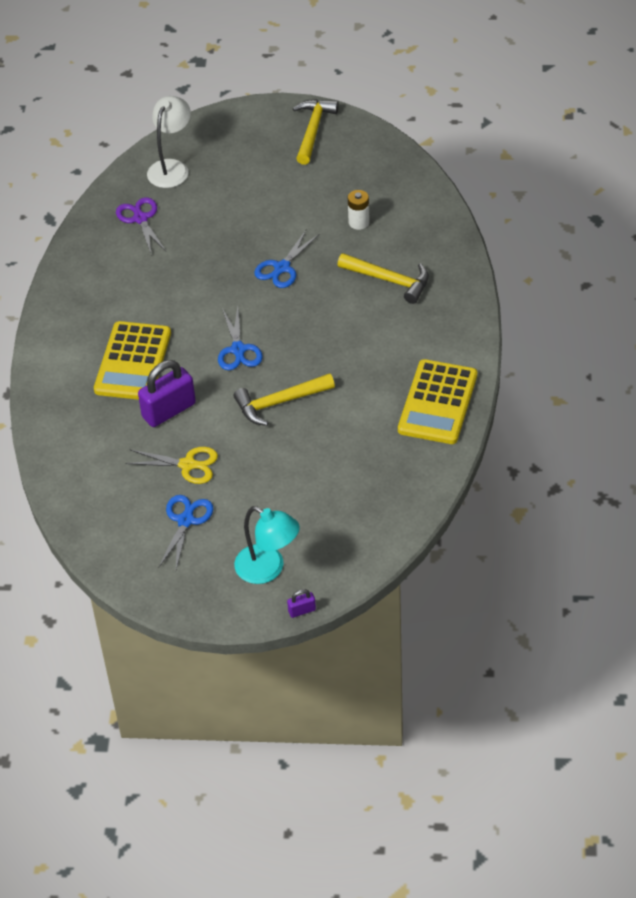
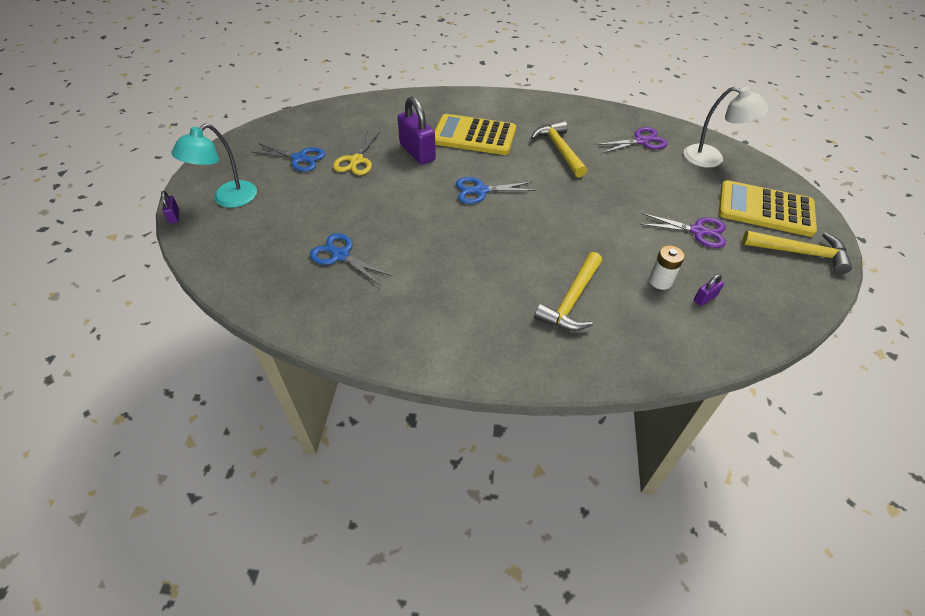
camera: 90 degrees right, 0 degrees up
yellow hammer [234,373,335,426] -> yellow hammer moved to [531,121,587,178]
blue scissors [254,230,319,288] -> blue scissors moved to [310,233,392,286]
yellow calculator [398,359,477,444] -> yellow calculator moved to [719,180,817,237]
none -> purple scissors [640,213,726,248]
none -> purple padlock [694,274,724,306]

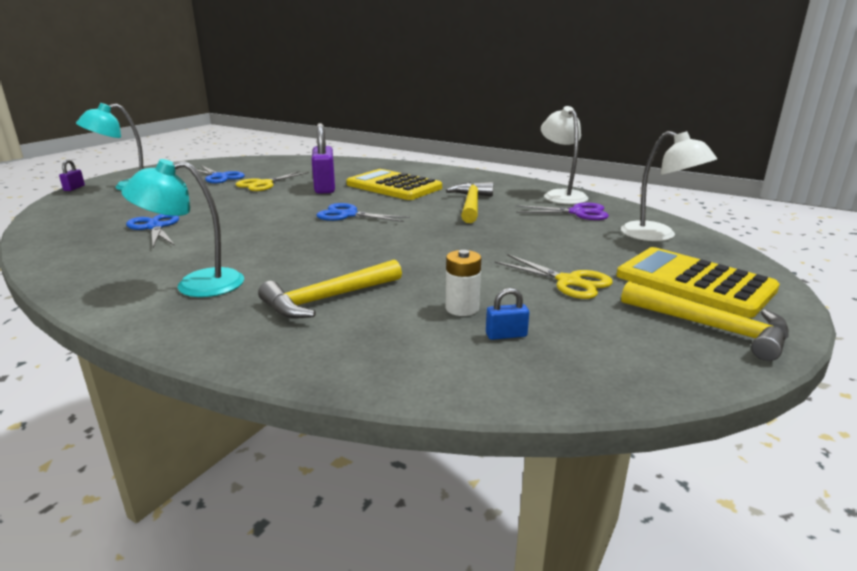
camera: 25 degrees right, 25 degrees down
purple scissors [640,213,726,248] -> yellow scissors [495,254,613,299]
purple padlock [694,274,724,306] -> blue padlock [486,288,529,340]
none -> turquoise lamp [121,159,244,297]
none -> white lamp [541,106,589,204]

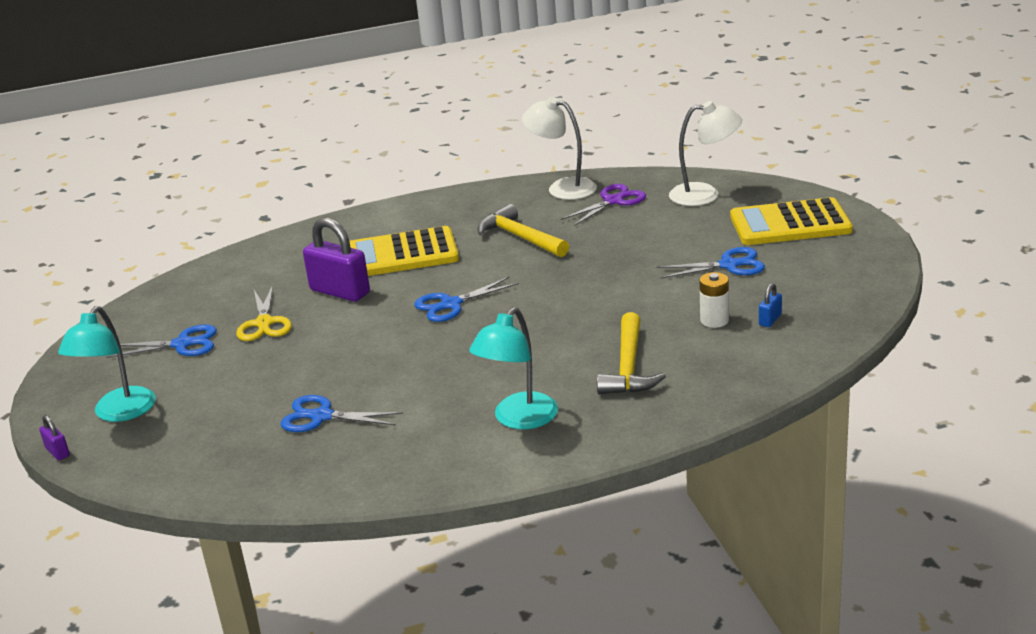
camera: 45 degrees left, 5 degrees up
yellow scissors [495,254,613,299] -> blue scissors [657,247,765,279]
yellow hammer [621,281,789,361] -> none

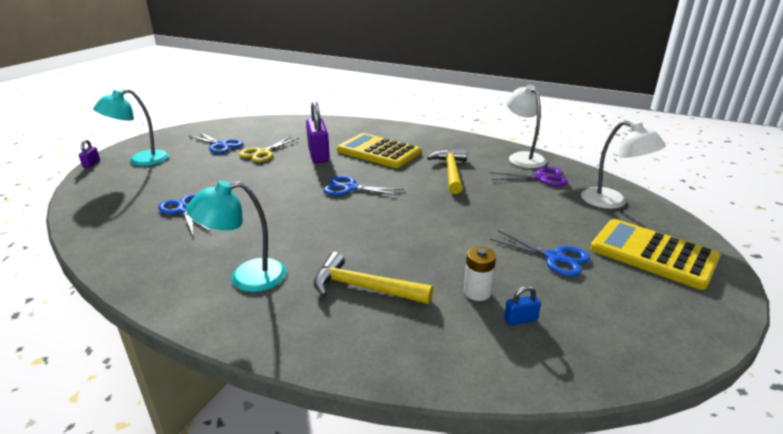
camera: 40 degrees right, 0 degrees up
yellow hammer [597,312,666,395] -> yellow hammer turned 60 degrees clockwise [314,252,433,304]

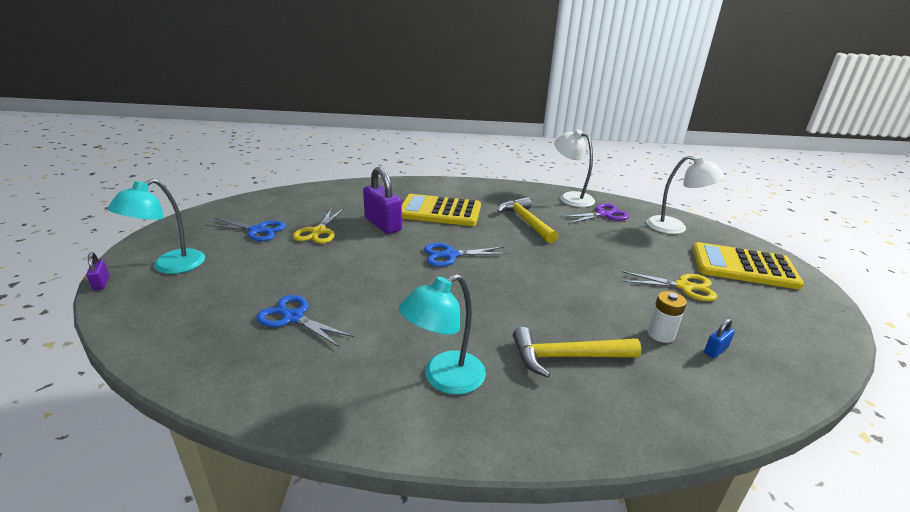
camera: 25 degrees left, 0 degrees up
blue scissors [490,230,590,277] -> yellow scissors [621,271,717,301]

